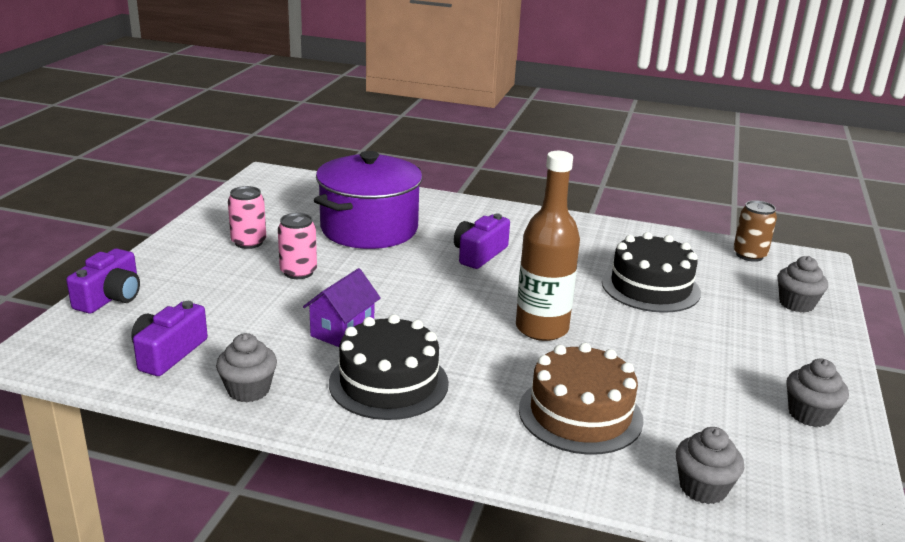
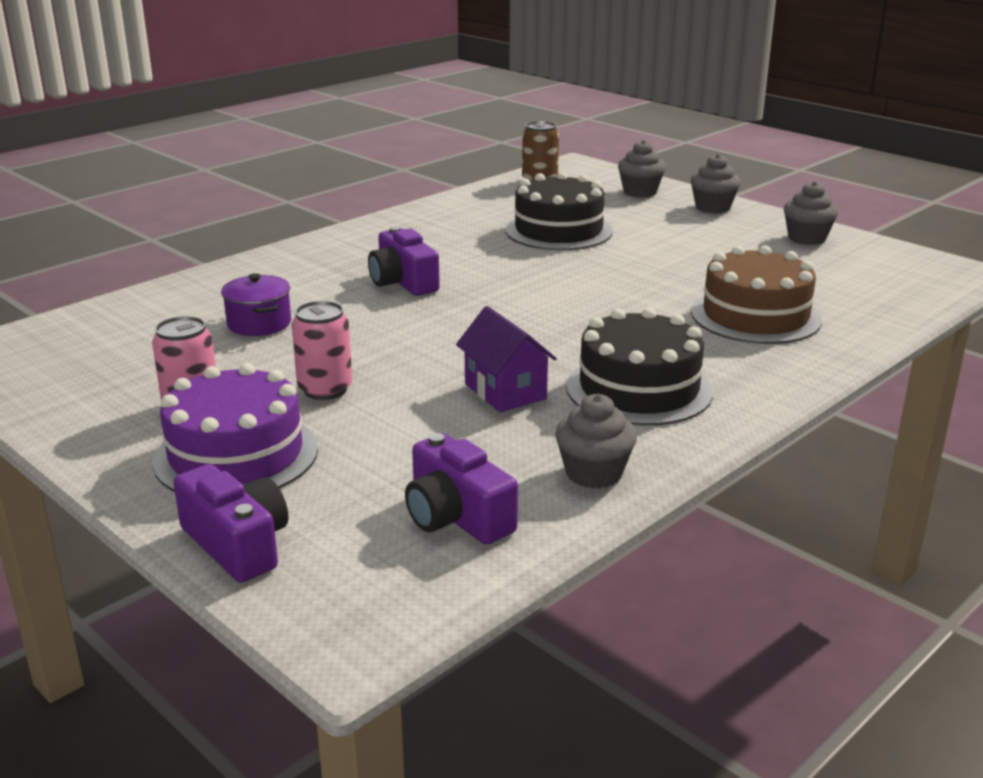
camera: 60 degrees left, 0 degrees up
purple pot [314,151,422,249] -> purple pot [221,273,291,336], size x0.45
brown bottle [516,151,580,341] -> none
grey cupcake [676,427,744,504] -> grey cupcake moved to [690,154,741,214]
none -> purple cake [152,363,318,492]

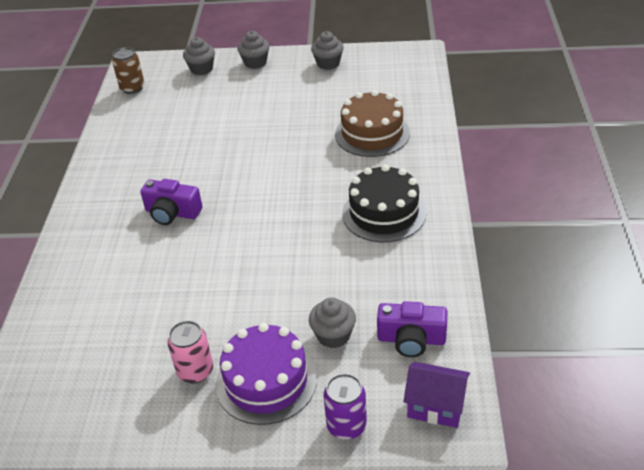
camera: 40 degrees left, 15 degrees up
purple camera [173,464,288,583] -> purple can [323,373,367,440]
purple pot [221,273,291,336] -> none
pink can [292,301,352,400] -> none
purple house [456,306,557,412] -> purple house moved to [403,362,470,428]
black cake [505,172,613,250] -> none
grey cupcake [555,394,637,489] -> grey cupcake moved to [309,297,356,348]

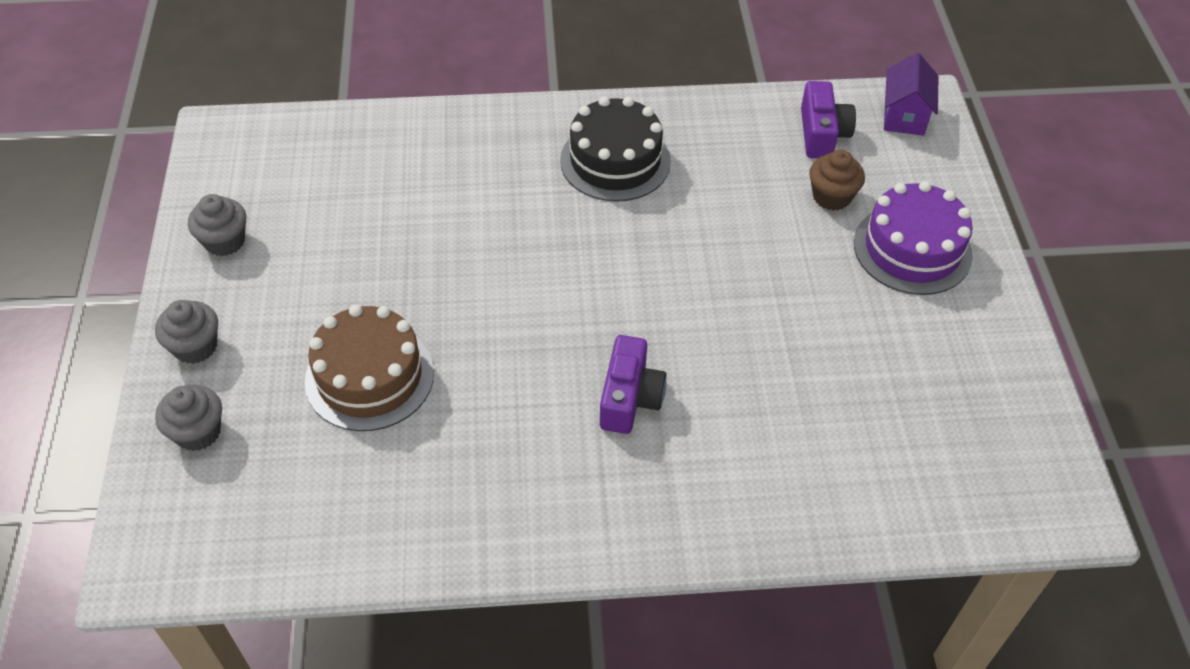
camera: 100 degrees left, 10 degrees up
brown can [112,47,144,94] -> none
pink can [167,321,213,383] -> none
grey cupcake [309,297,356,348] -> brown cupcake [809,150,865,211]
purple can [323,373,367,440] -> none
brown cake [335,90,410,157] -> brown cake moved to [305,305,434,431]

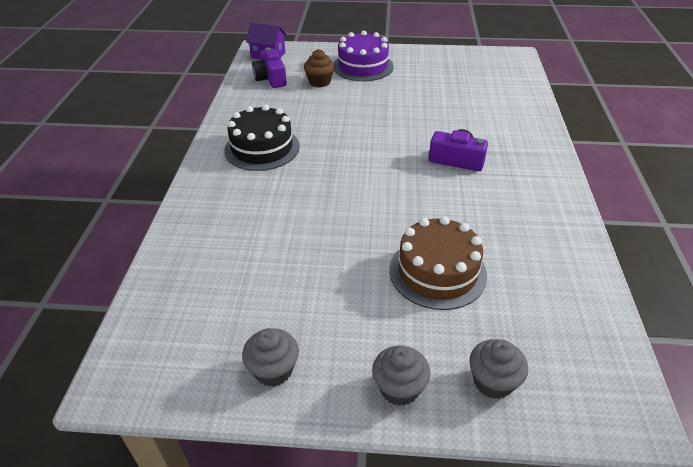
camera: 80 degrees left, 10 degrees down
purple camera [801,81,856,158] -> purple camera turned 120 degrees counterclockwise [252,47,287,88]

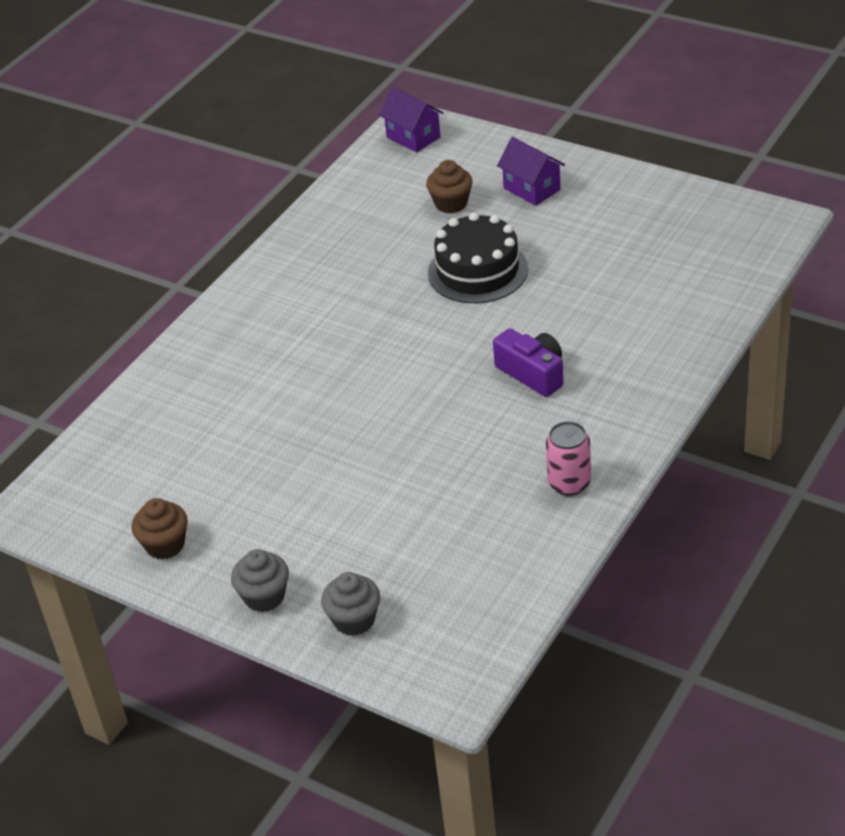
camera: 30 degrees right, 0 degrees up
black cake [225,105,300,171] -> black cake moved to [428,212,528,303]
grey cupcake [242,328,299,387] -> brown cupcake [132,498,188,559]
purple camera [252,47,287,88] -> none
purple cake [334,31,394,81] -> purple house [497,137,565,206]
brown cake [389,216,487,310] -> none
none -> pink can [546,421,591,496]

